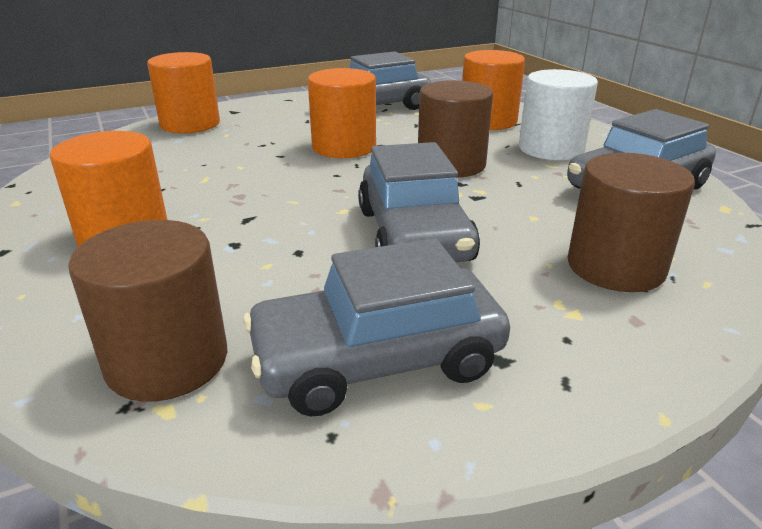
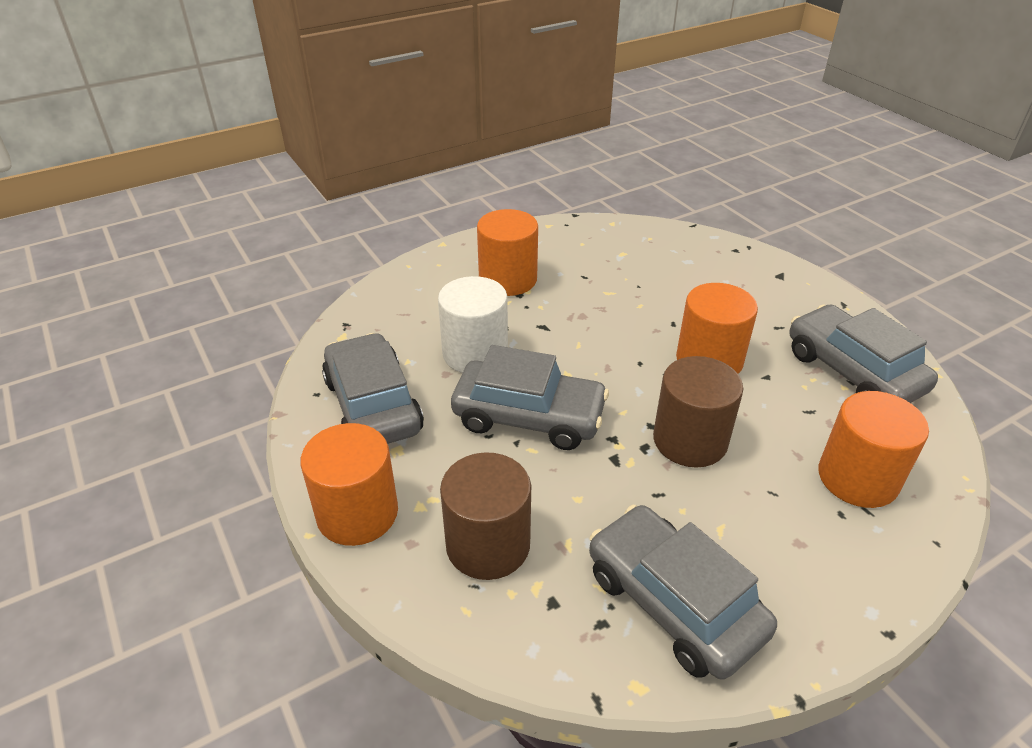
camera: 85 degrees right, 10 degrees up
brown cylinder [68,220,227,402] -> none
orange cylinder [147,52,220,134] -> orange cylinder moved to [300,423,398,546]
grey car [358,142,480,262] -> grey car turned 150 degrees counterclockwise [451,345,609,450]
white cylinder [519,69,598,160] -> white cylinder moved to [438,276,508,373]

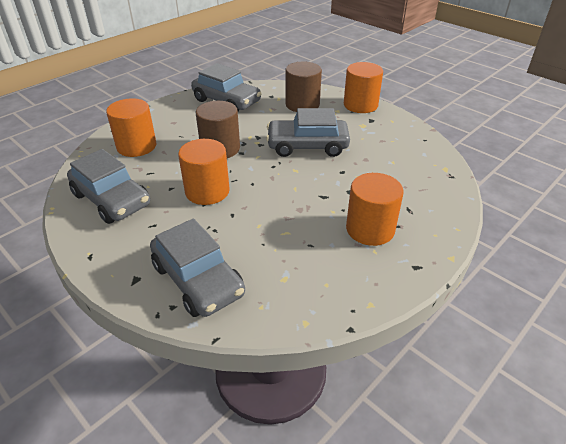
camera: 165 degrees right, 0 degrees up
grey car [322,333,424,444] -> grey car moved to [150,219,245,317]
white cylinder [438,276,508,373] -> none

